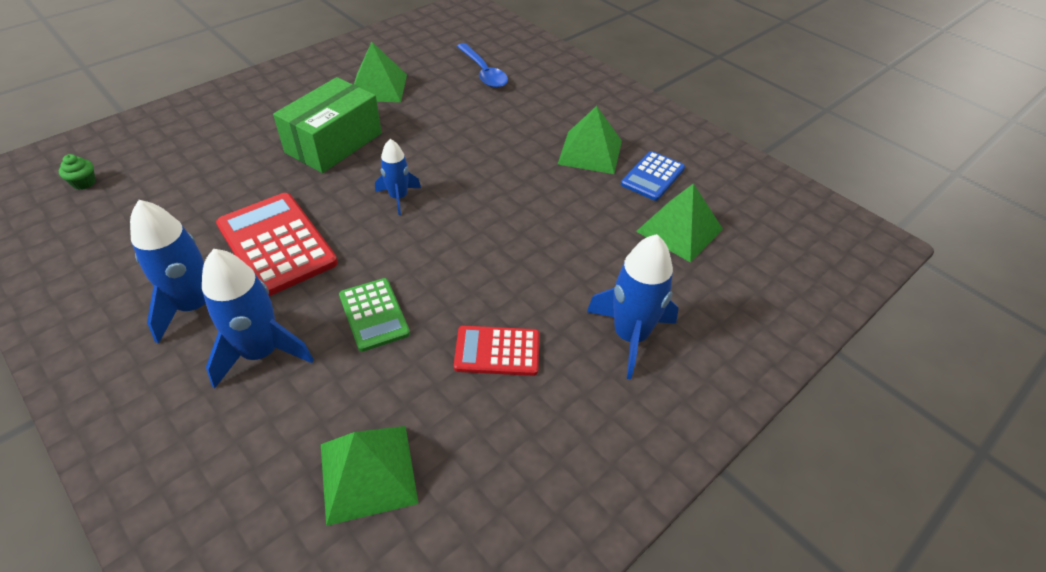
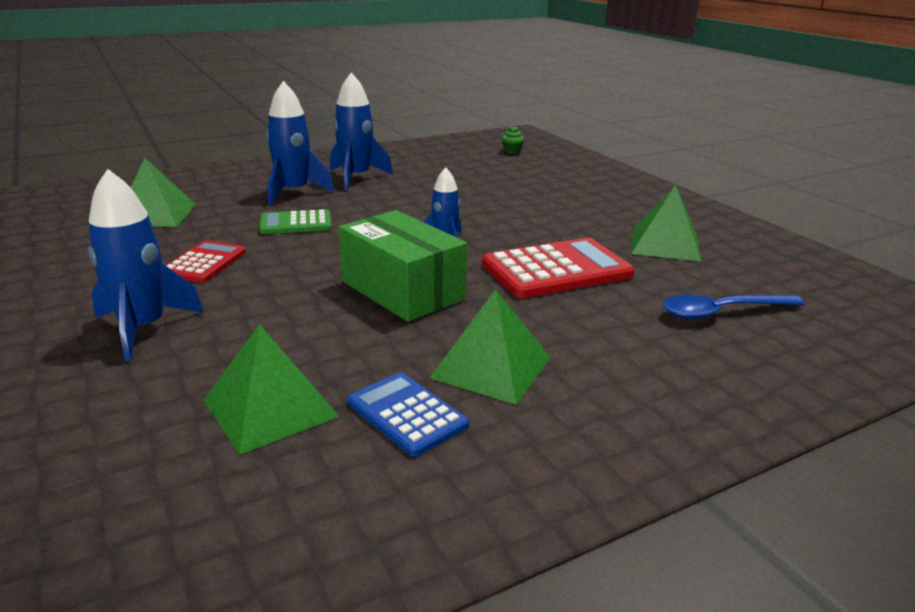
camera: 105 degrees right, 20 degrees down
red calculator [216,193,338,296] -> red calculator moved to [482,238,634,298]
green box [273,77,382,173] -> green box moved to [338,210,467,322]

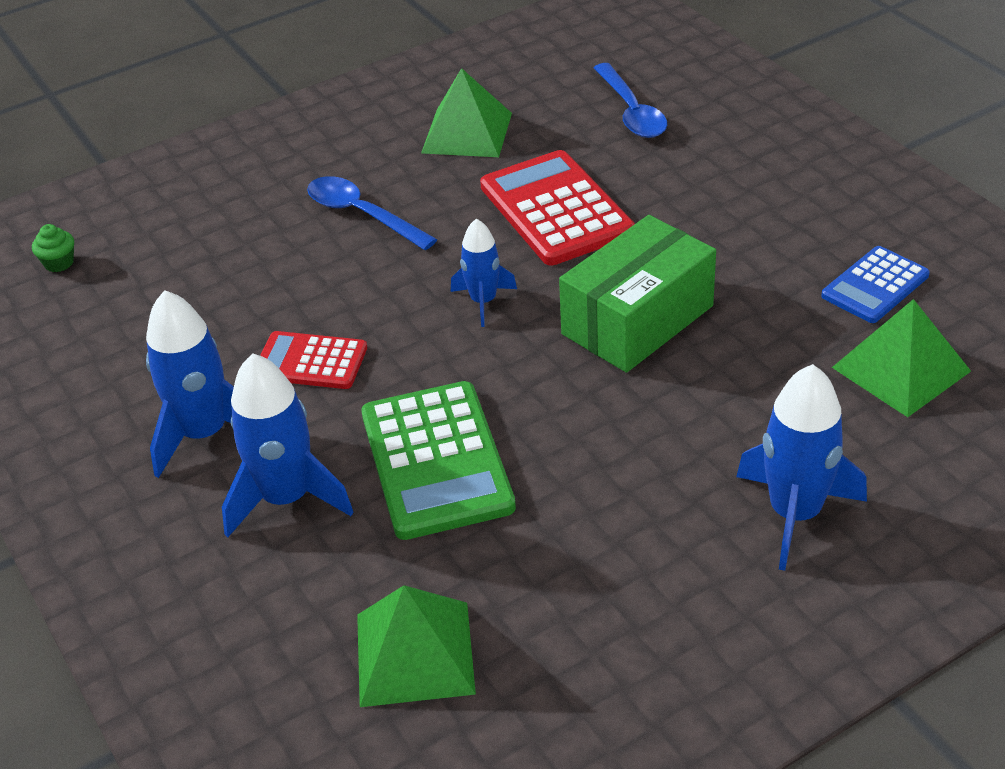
camera: 90 degrees left, 15 degrees up
red calculator [166,241,246,283] -> red calculator moved to [260,331,367,389]
green calculator [259,209,331,234] -> green calculator [361,381,516,540], size x1.68
green pyramid [430,290,551,405] -> none
none -> blue spoon [307,176,437,250]

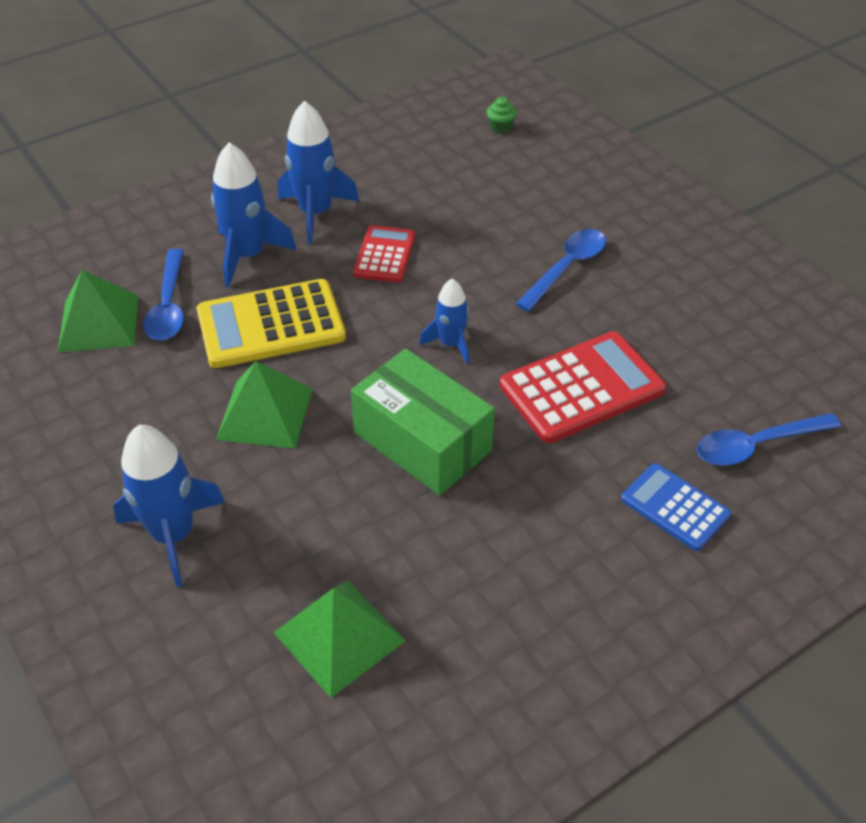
camera: 85 degrees right, 5 degrees up
green calculator [361,381,516,540] -> yellow calculator [197,279,346,368]
green pyramid [421,68,512,157] -> green pyramid moved to [216,361,313,449]
blue calculator [821,246,930,323] -> blue calculator moved to [621,463,731,551]
none -> blue spoon [144,249,184,341]

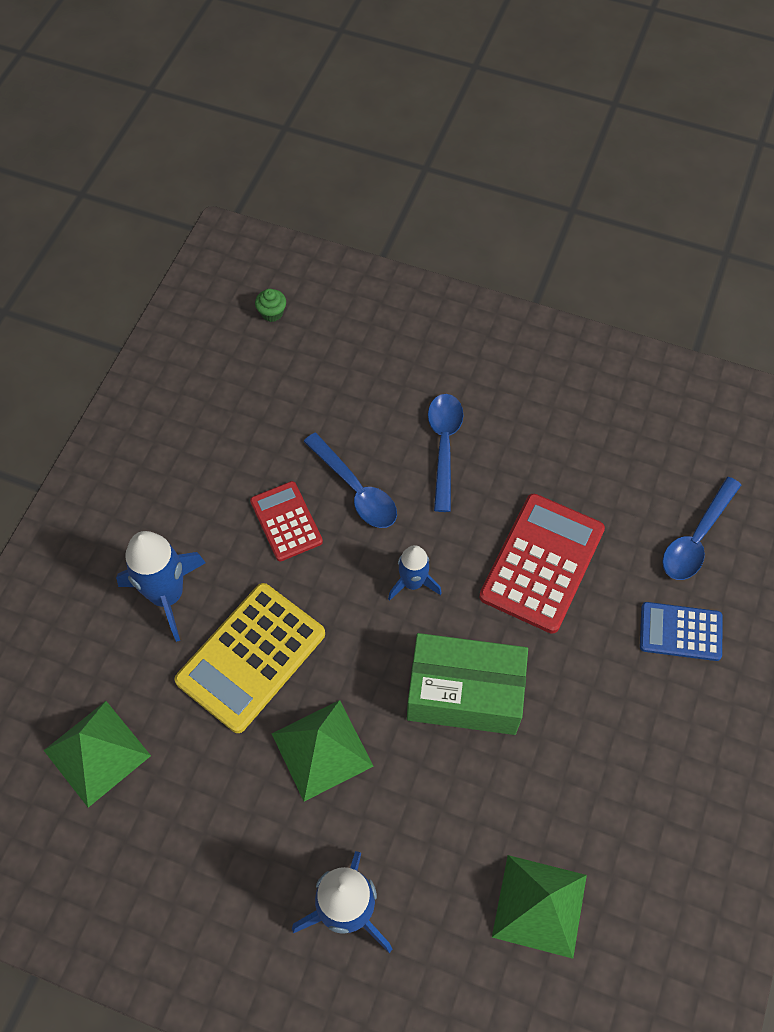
camera: 35 degrees left, 15 degrees up
blue spoon [144,249,184,341] -> blue spoon moved to [303,433,397,528]
blue rocket [278,101,359,244] -> none

